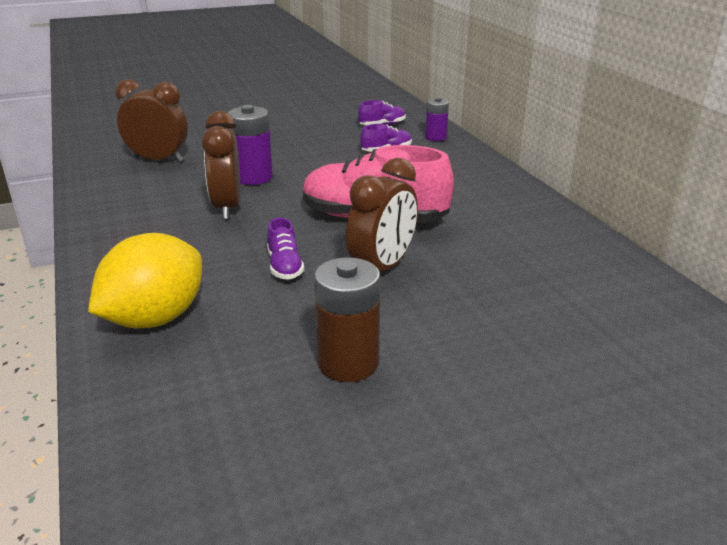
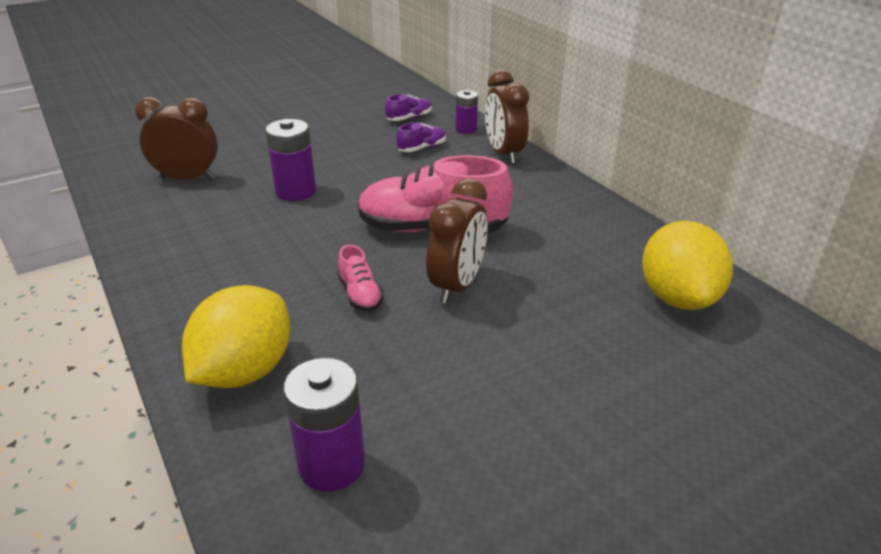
camera: 10 degrees left, 5 degrees up
brown clock [202,111,241,220] -> brown clock moved to [485,70,529,164]
purple shoe [267,218,304,280] -> pink shoe [338,245,384,311]
brown battery [314,257,380,382] -> none
none -> purple battery [283,358,365,491]
none -> yellow lemon [642,221,733,310]

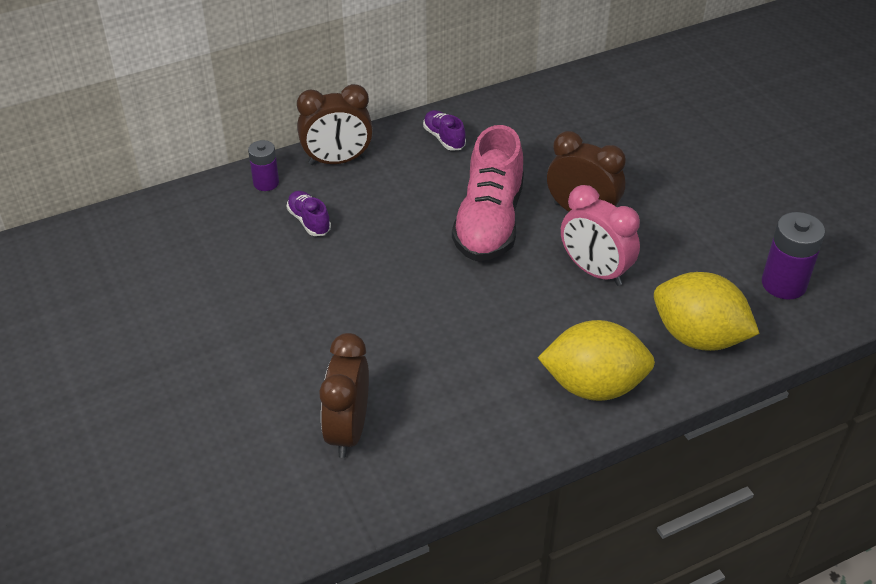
camera: 85 degrees left, 10 degrees up
purple battery [265,119,316,201] -> none
pink shoe [338,245,384,311] -> pink clock [561,185,640,286]
purple shoe [385,94,431,121] -> purple shoe moved to [423,110,466,151]
yellow lemon [642,221,733,310] -> yellow lemon moved to [538,320,655,401]

